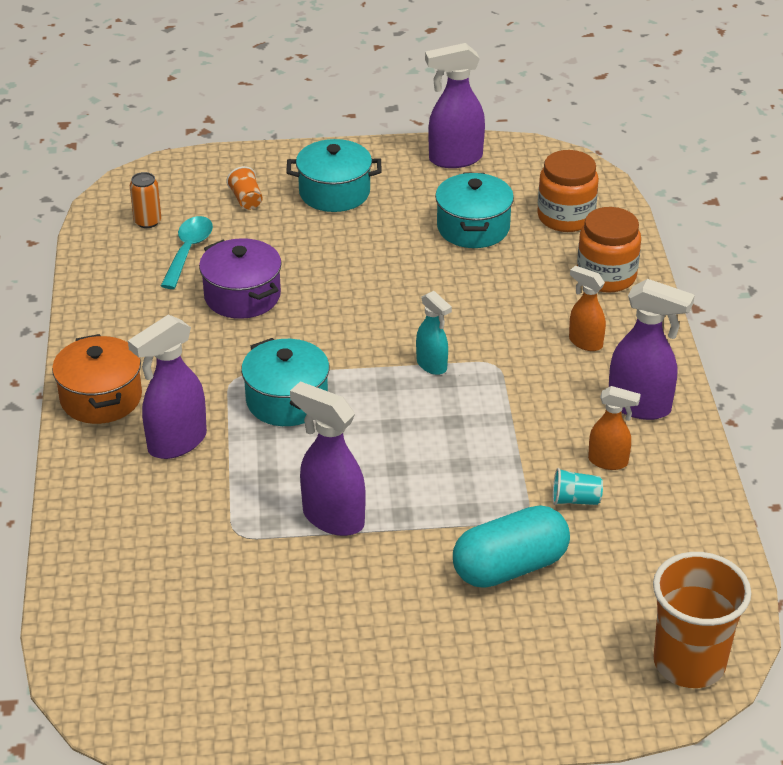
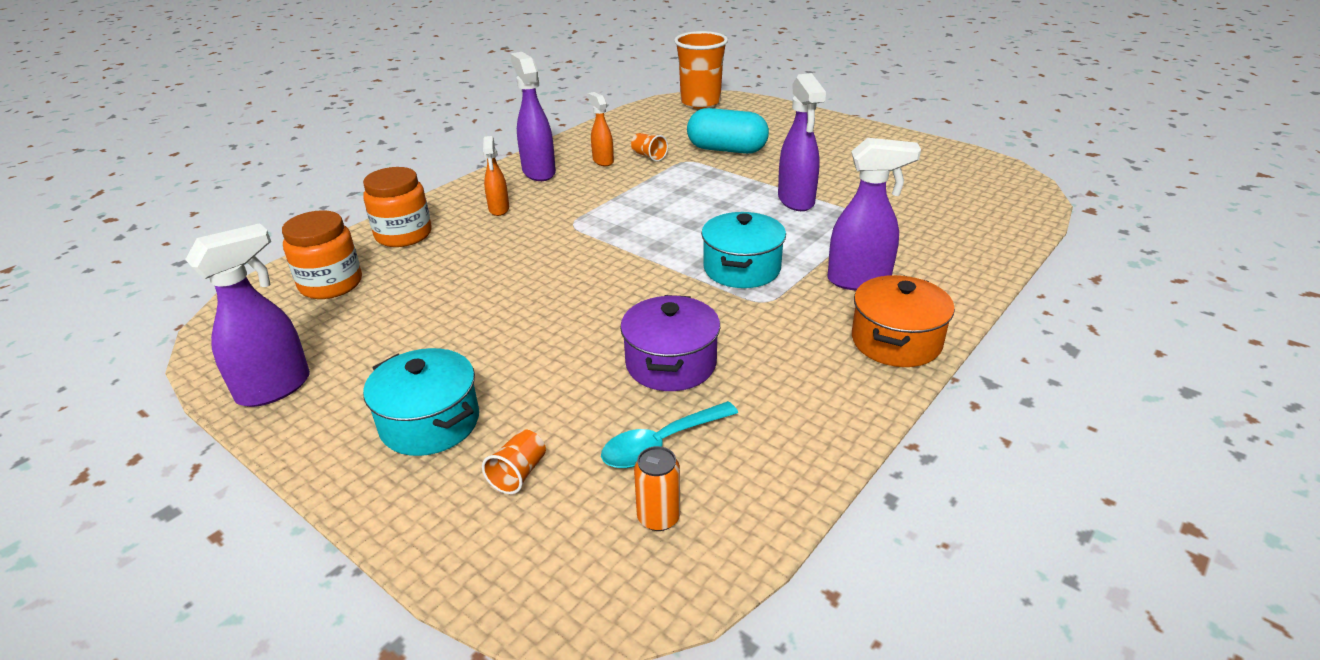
camera: 135 degrees left, 5 degrees down
turquoise spray bottle [416,291,452,375] -> none
purple spray bottle [425,43,485,168] -> purple spray bottle turned 75 degrees counterclockwise [185,223,310,407]
turquoise pot [435,173,514,248] -> none
turquoise cup [553,468,603,505] -> orange cup [631,133,668,162]

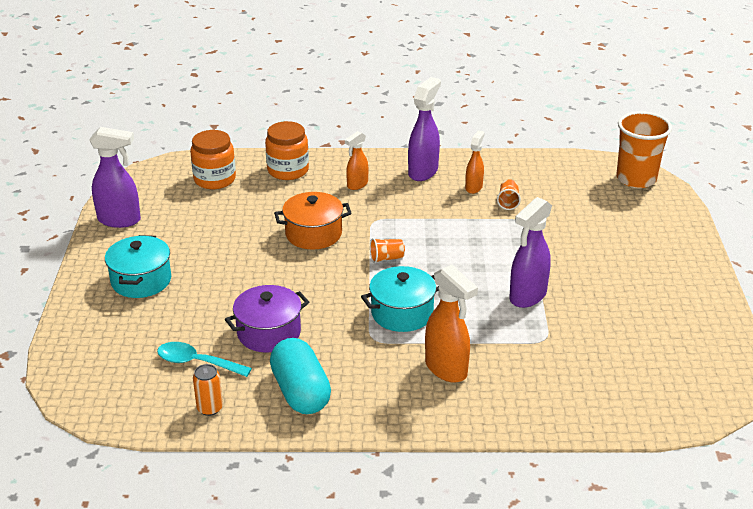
camera: 50 degrees right, 0 degrees up
orange cup [482,429,546,494] -> orange cup moved to [370,238,405,263]
orange can [634,446,680,531] -> orange can moved to [193,364,223,416]
turquoise capsule [687,108,769,154] -> turquoise capsule moved to [270,338,331,414]
purple spray bottle [827,138,921,291] -> orange spray bottle [425,265,478,383]
orange pot [852,275,955,367] -> orange pot moved to [274,192,352,249]

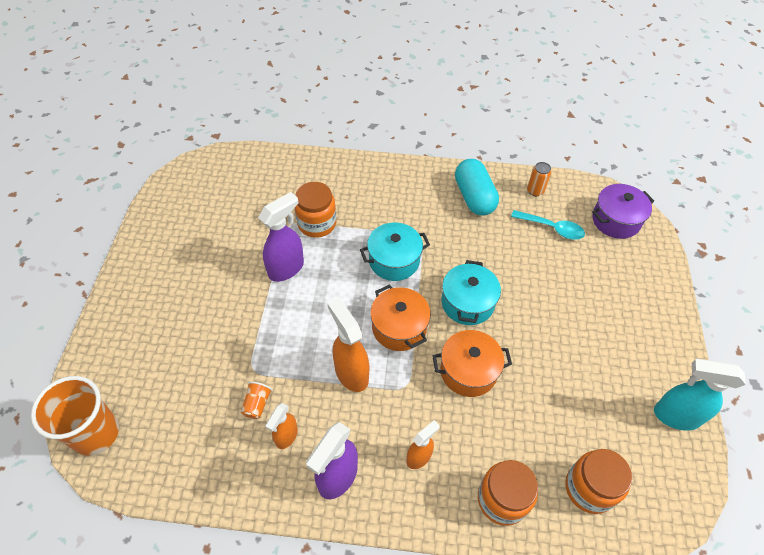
camera: 175 degrees left, 20 degrees up
purple spray bottle [89,127,141,228] -> turquoise spray bottle [654,359,746,431]
turquoise pot [105,235,171,298] -> turquoise pot moved to [441,260,501,325]
purple pot [225,285,309,353] -> purple pot moved to [592,184,654,239]
orange cup [370,238,405,263] -> orange pot [370,284,431,351]
orange spray bottle [425,265,478,383] -> orange spray bottle moved to [328,298,369,392]
none -> orange jar [295,182,336,238]

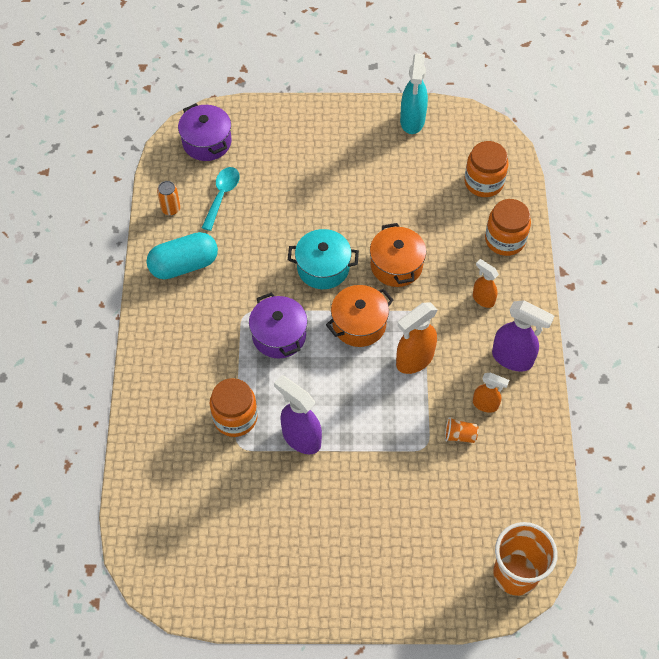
camera: 95 degrees left, 5 degrees up
turquoise pot [360,223,430,281] -> purple pot [249,292,308,358]

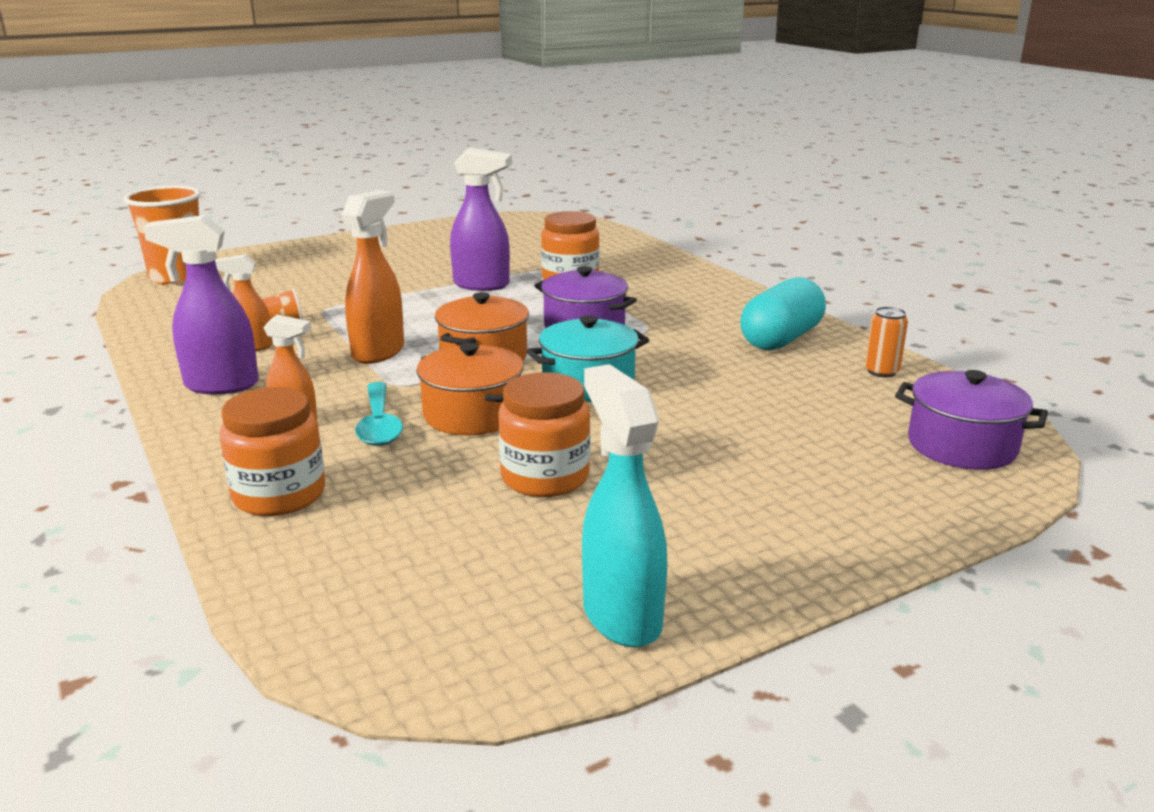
camera: 150 degrees right, 35 degrees down
turquoise spoon [202,167,240,231] -> turquoise spoon moved to [355,382,403,446]
orange jar [464,141,509,197] -> orange jar moved to [498,372,590,497]

